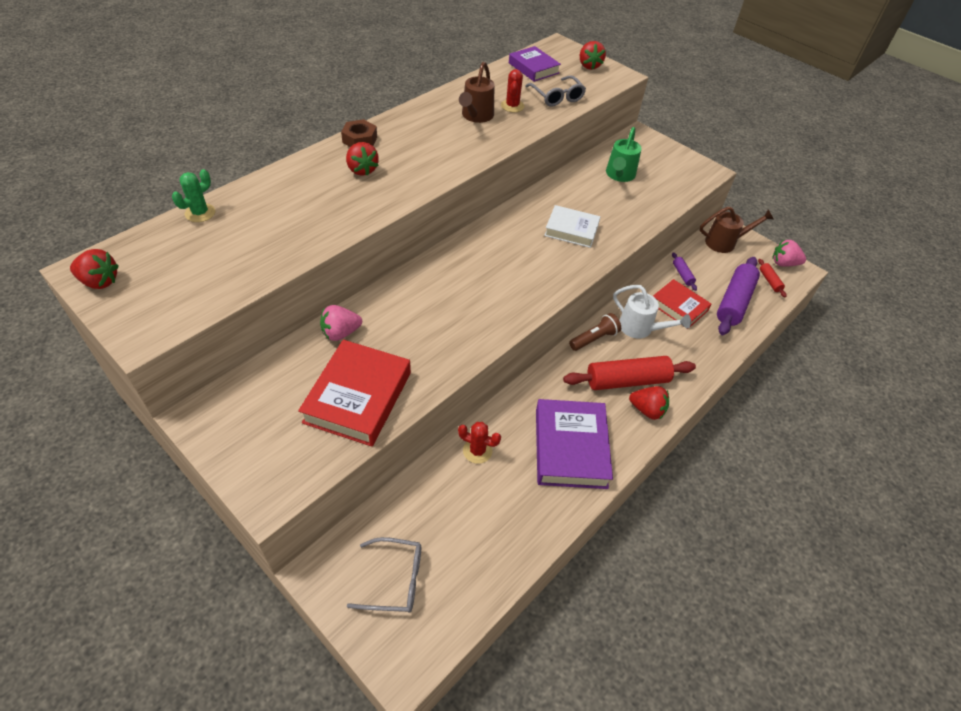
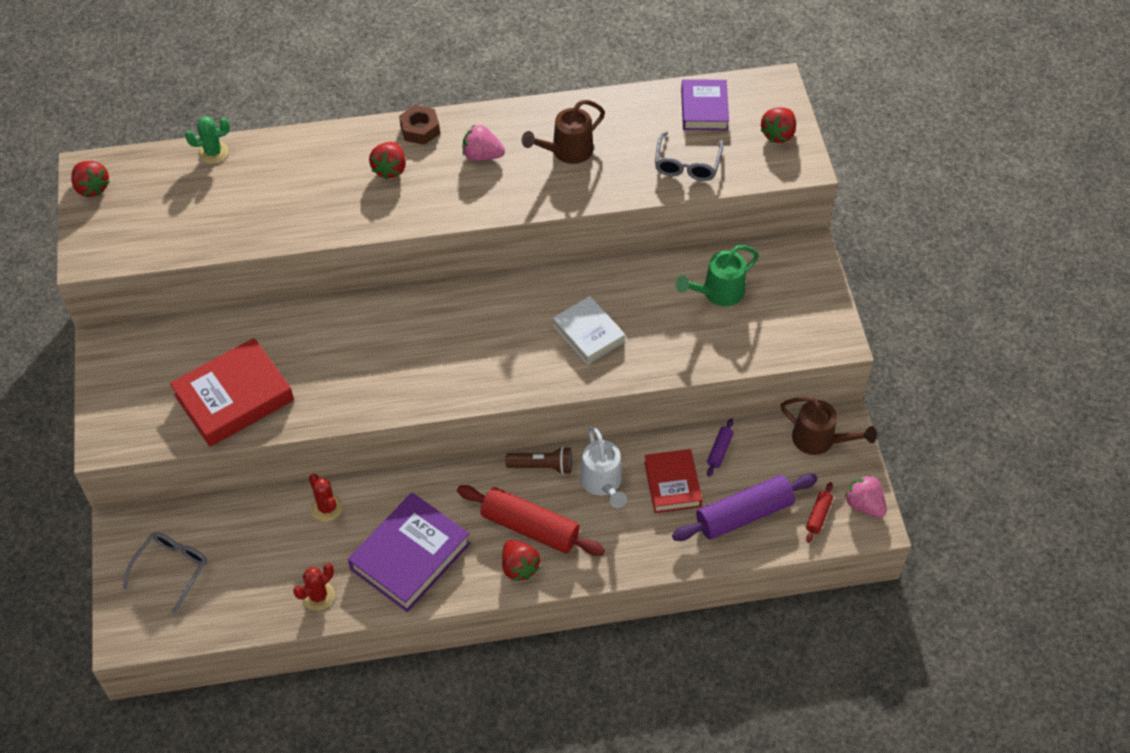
camera: 40 degrees right, 5 degrees up
pink strawberry [320,305,362,341] -> pink strawberry moved to [463,125,505,161]
grey glasses [347,537,421,613] -> grey glasses turned 105 degrees counterclockwise [123,532,207,613]
red cactus [501,69,524,112] -> red cactus moved to [293,563,335,611]

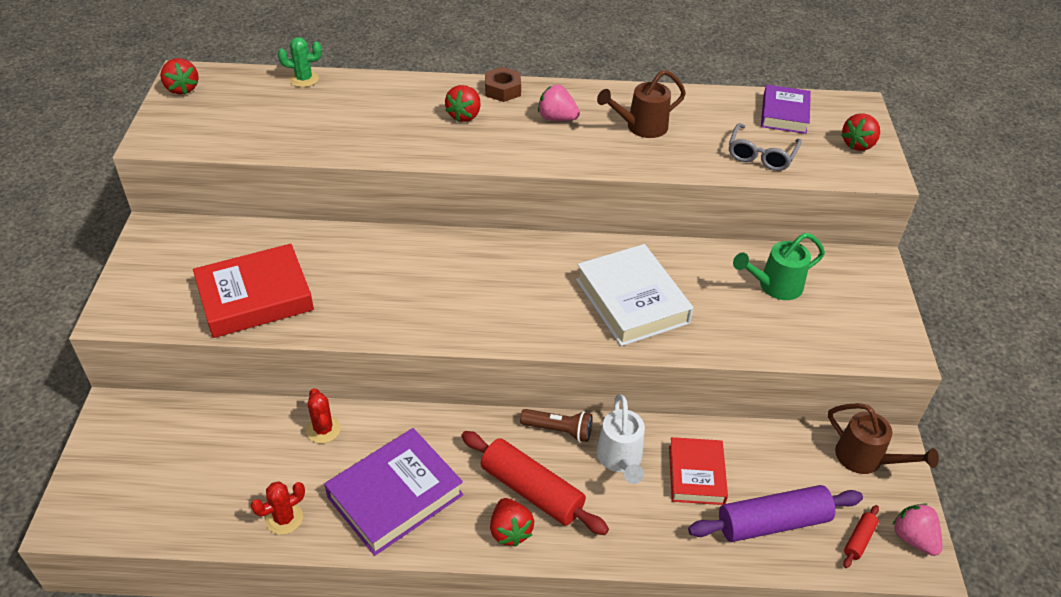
camera: 10 degrees right, 10 degrees down
grey glasses [123,532,207,613] -> none
white book [553,296,625,365] -> white book [576,244,693,346], size x1.57
purple rolling pin [707,418,734,477] -> none

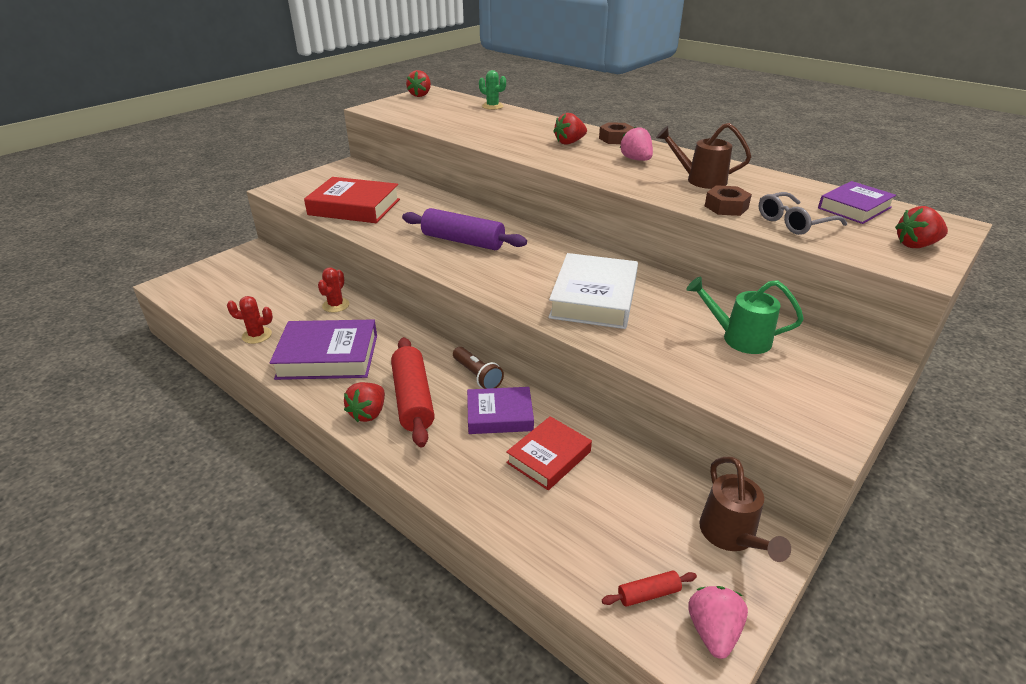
camera: 40 degrees right, 10 degrees down
white watering can [596,394,645,484] -> purple book [467,387,534,434]
purple rolling pin [688,485,863,542] -> purple rolling pin moved to [402,208,527,250]
none -> brown nut [705,185,752,216]

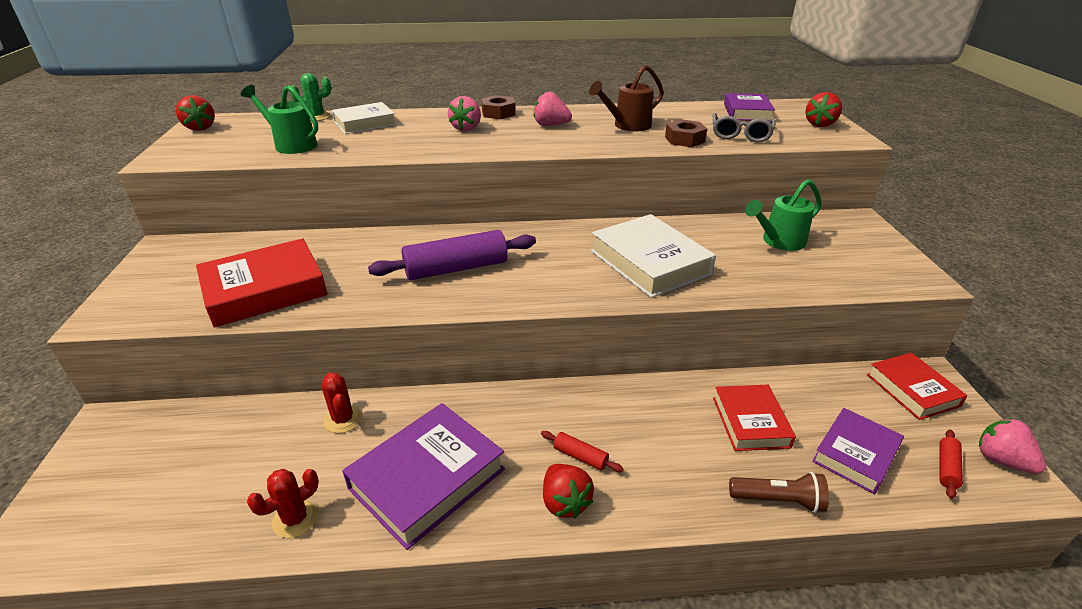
camera: 45 degrees left, 0 degrees up
red rolling pin [391,337,435,447] -> red rolling pin [541,431,624,472], size x0.45
brown flashlight [453,347,504,389] -> brown flashlight moved to [729,472,829,513]
purple book [467,387,534,434] -> purple book moved to [812,408,904,494]
red strawberry [553,113,587,145] -> pink strawberry [448,96,481,131]
brown watering can [699,457,791,562] -> red book [867,353,967,420]
none -> green watering can [241,85,318,154]
none -> white book [332,102,397,134]

